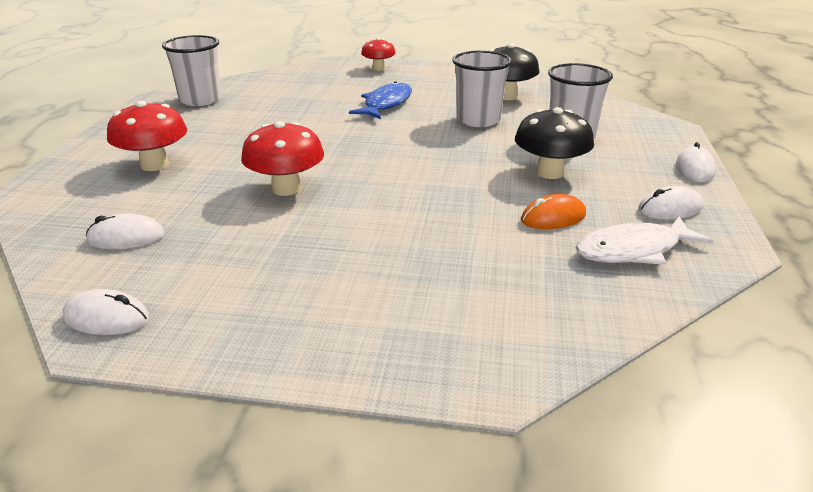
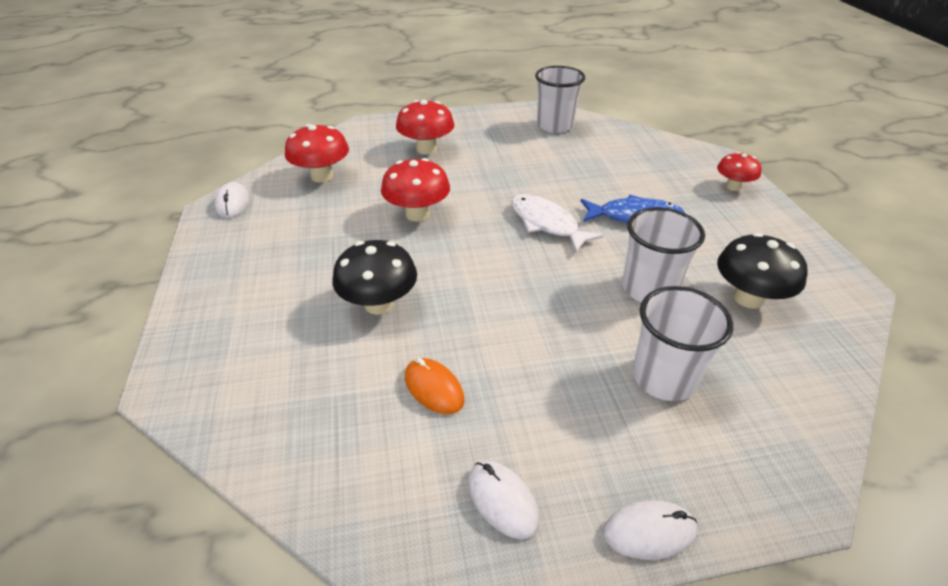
camera: 70 degrees right, 10 degrees up
white mouse [86,213,165,249] -> red mushroom [285,124,349,182]
black mushroom [515,107,594,179] -> black mushroom moved to [333,240,417,315]
white fish [576,216,714,265] -> white fish moved to [512,194,603,253]

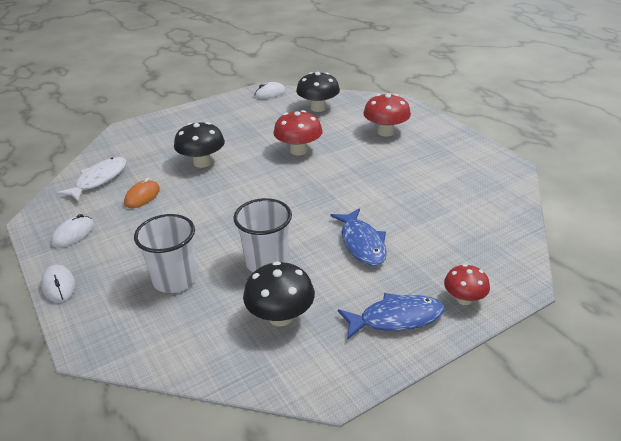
camera: 70 degrees right, 5 degrees down
red mushroom [285,124,349,182] -> black mushroom [296,72,340,112]
white fish [512,194,603,253] -> white fish moved to [57,157,126,202]
white cup [535,66,585,133] -> none
none -> blue fish [338,293,445,340]

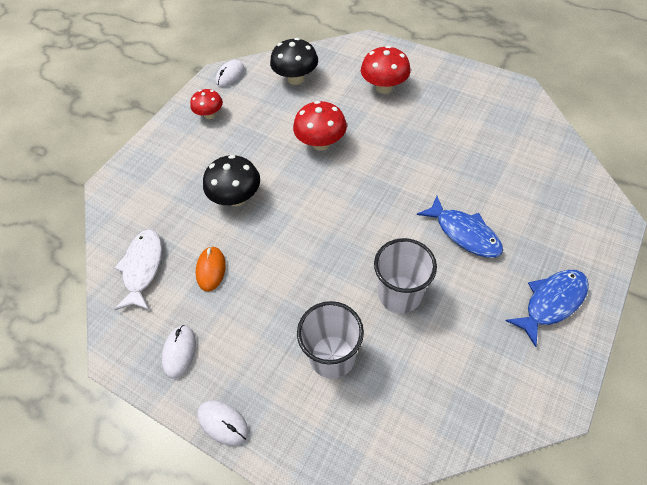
camera: 25 degrees left, 20 degrees up
black mushroom [243,261,315,326] -> none
red mushroom [444,264,490,305] -> red mushroom moved to [190,89,223,119]

